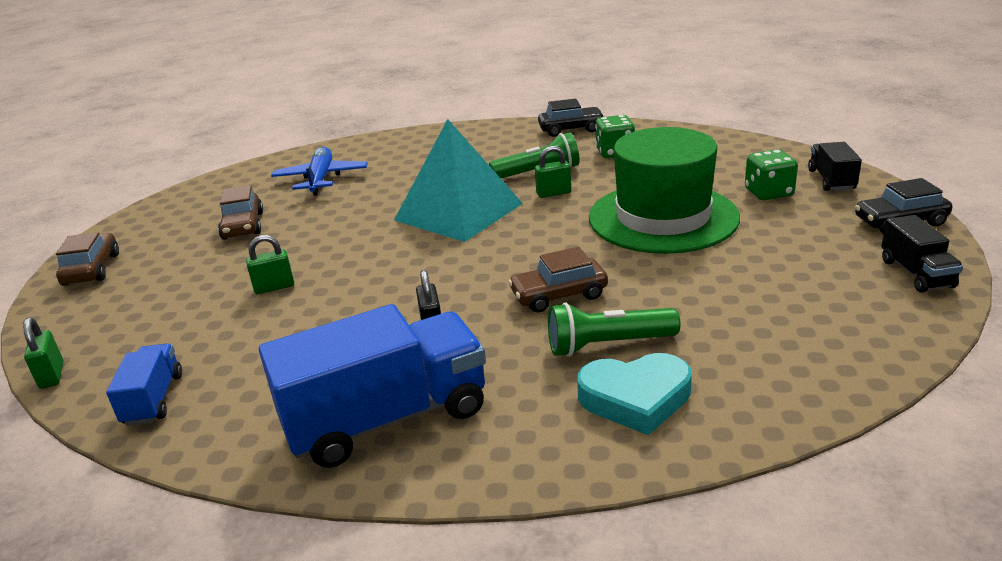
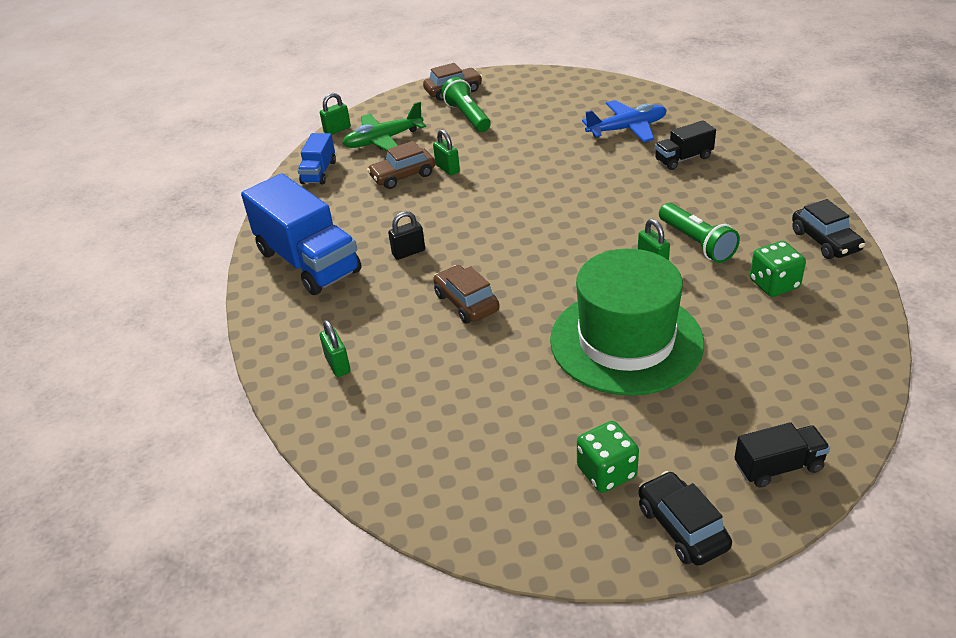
camera: 75 degrees right, 10 degrees up
blue truck [106,344,182,426] -> blue truck turned 120 degrees clockwise [298,133,336,184]
brown car [218,185,263,240] -> brown car moved to [367,141,435,189]
turquoise pyramid [394,119,523,242] -> none
green flashlight [548,303,680,357] -> green flashlight moved to [441,77,491,132]
turquoise heart [577,353,692,435] -> green padlock [320,320,351,377]
green dice [745,149,798,200] -> green dice moved to [577,421,639,493]
black truck [881,215,963,293] -> black truck moved to [655,120,716,170]
none -> green plane [342,102,426,151]

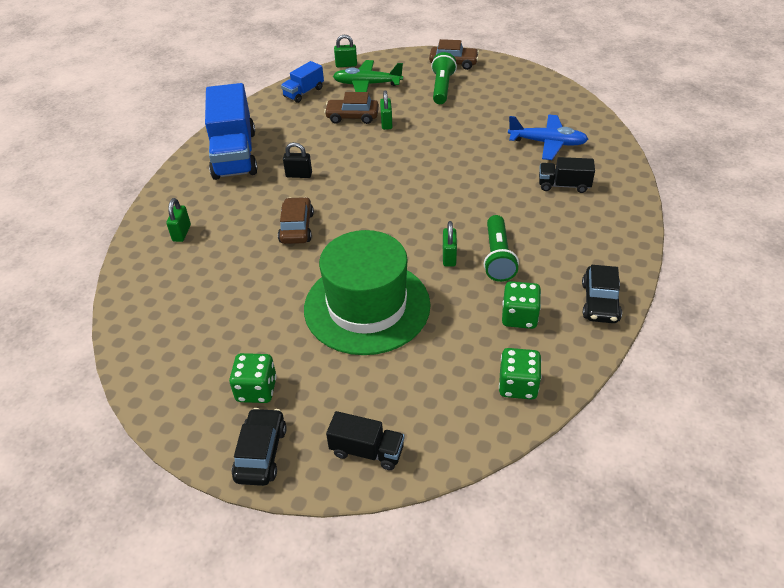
camera: 30 degrees right, 5 degrees up
none -> green dice [499,348,541,400]

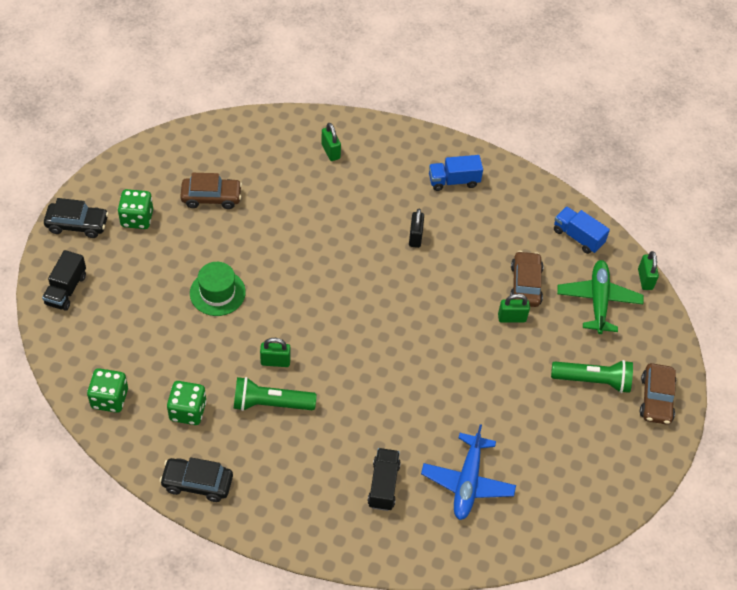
camera: 85 degrees right, 10 degrees up
green padlock [166,198,191,242] -> green padlock turned 60 degrees clockwise [321,123,341,161]
blue truck [205,83,258,180] -> blue truck [429,155,483,191], size x0.50
brown car [278,197,314,244] -> brown car moved to [180,173,242,209]
green hat [304,230,431,355] -> green hat [190,262,246,316], size x0.49

